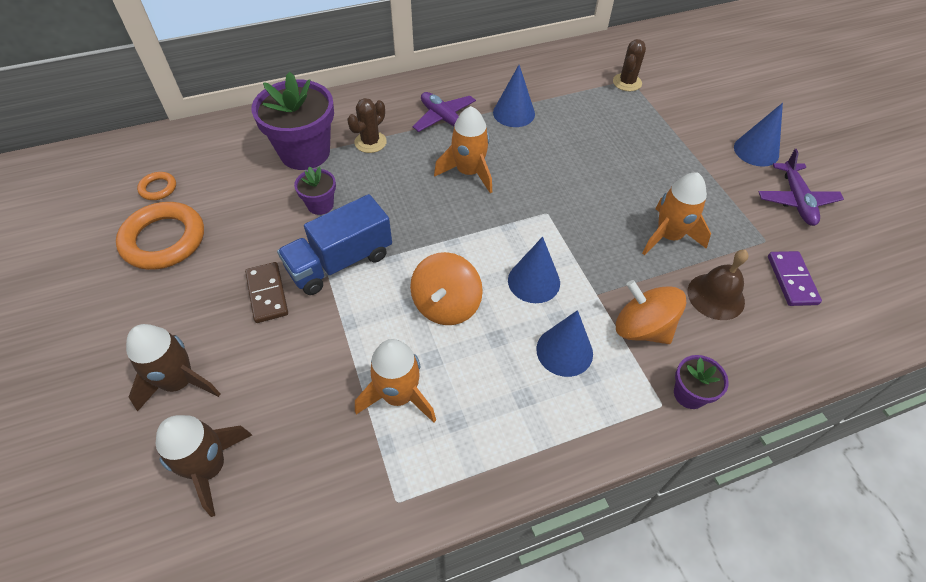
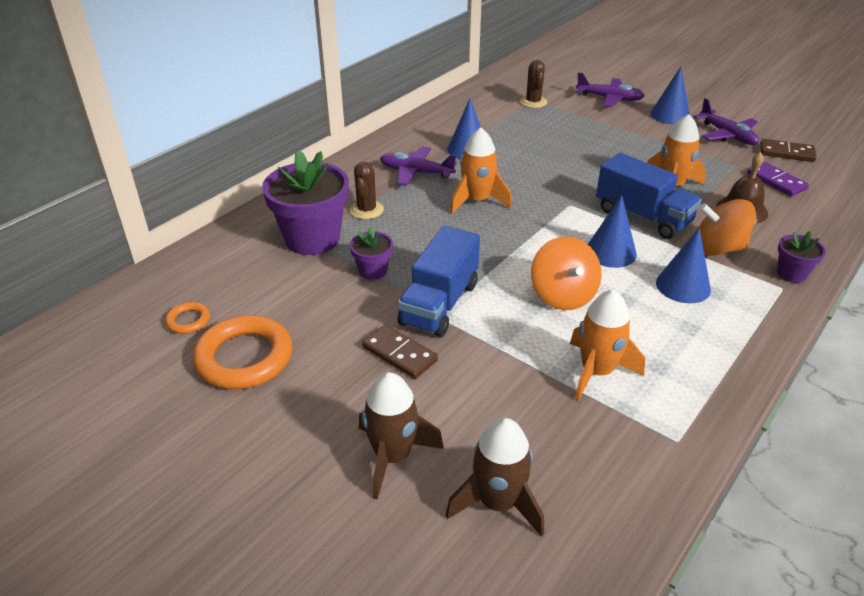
camera: 30 degrees left, 15 degrees down
none -> purple plane [576,72,645,107]
none -> blue truck [596,153,701,239]
none -> brown domino [761,139,817,162]

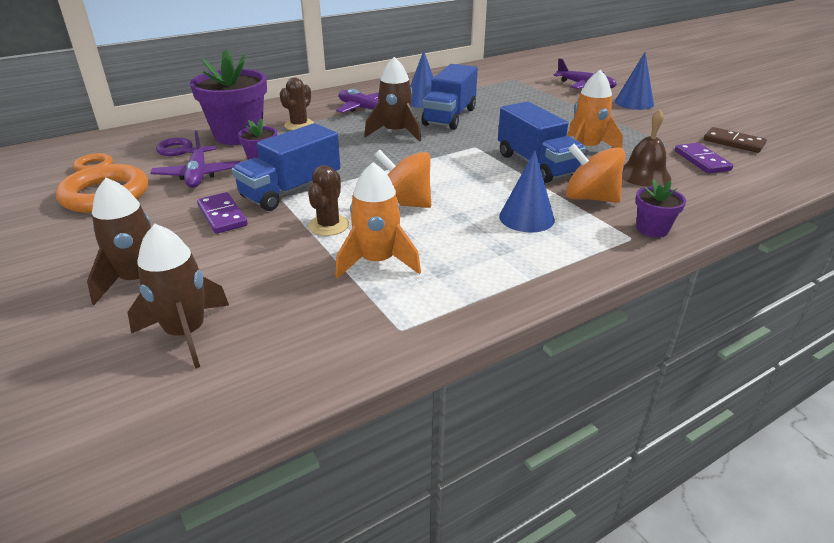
camera: 20 degrees right, 5 degrees down
brown domino [362,325,438,379] -> purple domino [197,192,248,234]
orange rocket [450,127,512,214] -> brown rocket [364,57,421,142]
brown cactus [520,60,547,108] -> brown cactus moved to [308,165,349,236]
orange spinning top [531,237,602,310] -> orange spinning top turned 105 degrees clockwise [375,150,431,208]
blue cone [588,195,637,268] -> none
purple plane [693,98,759,145] -> purple plane moved to [151,130,240,188]
none -> purple ring [156,138,193,156]
none -> blue truck [422,64,478,130]

